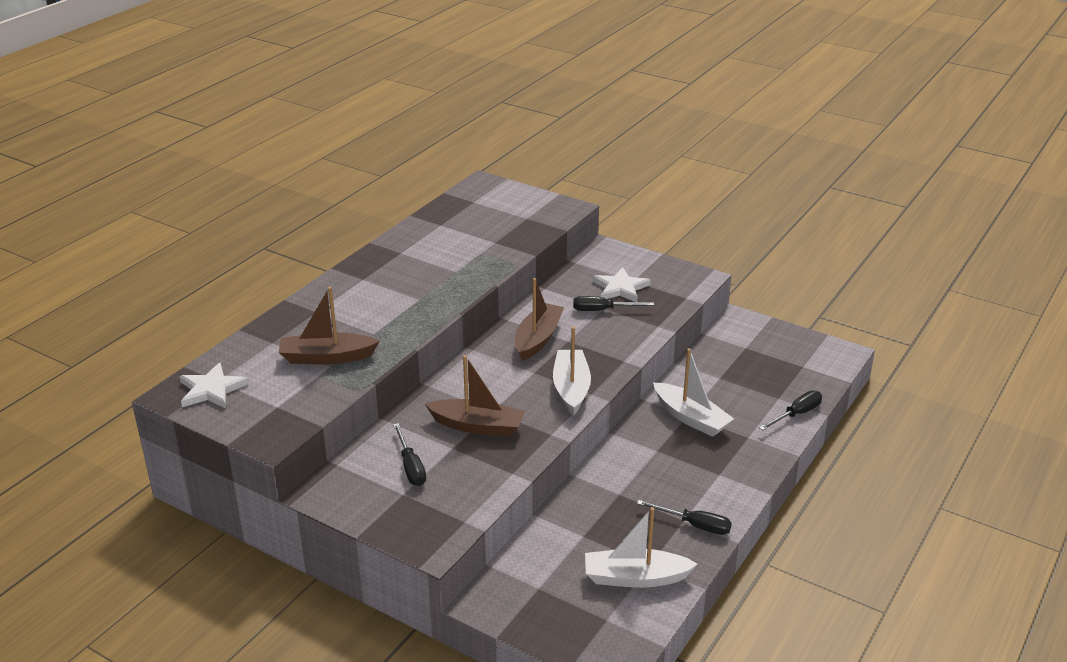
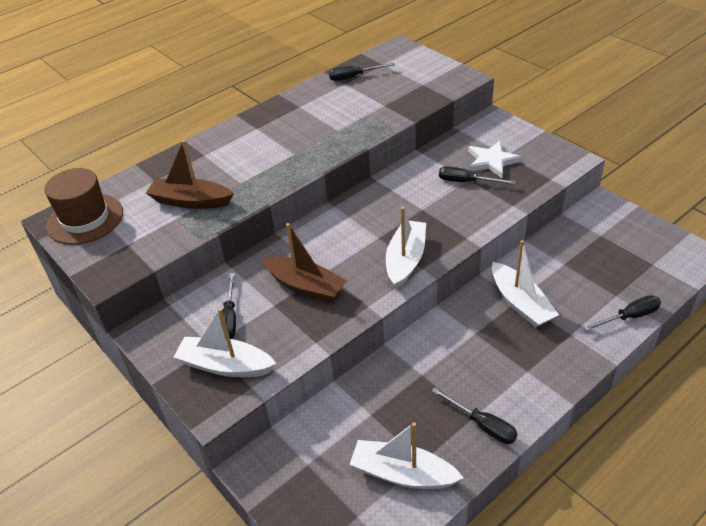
camera: 20 degrees right, 10 degrees up
white star [180,363,249,409] -> brown hat [44,168,123,245]
brown boat [515,278,564,361] -> none
none -> white boat [174,308,277,377]
none -> black screwdriver [329,63,395,81]

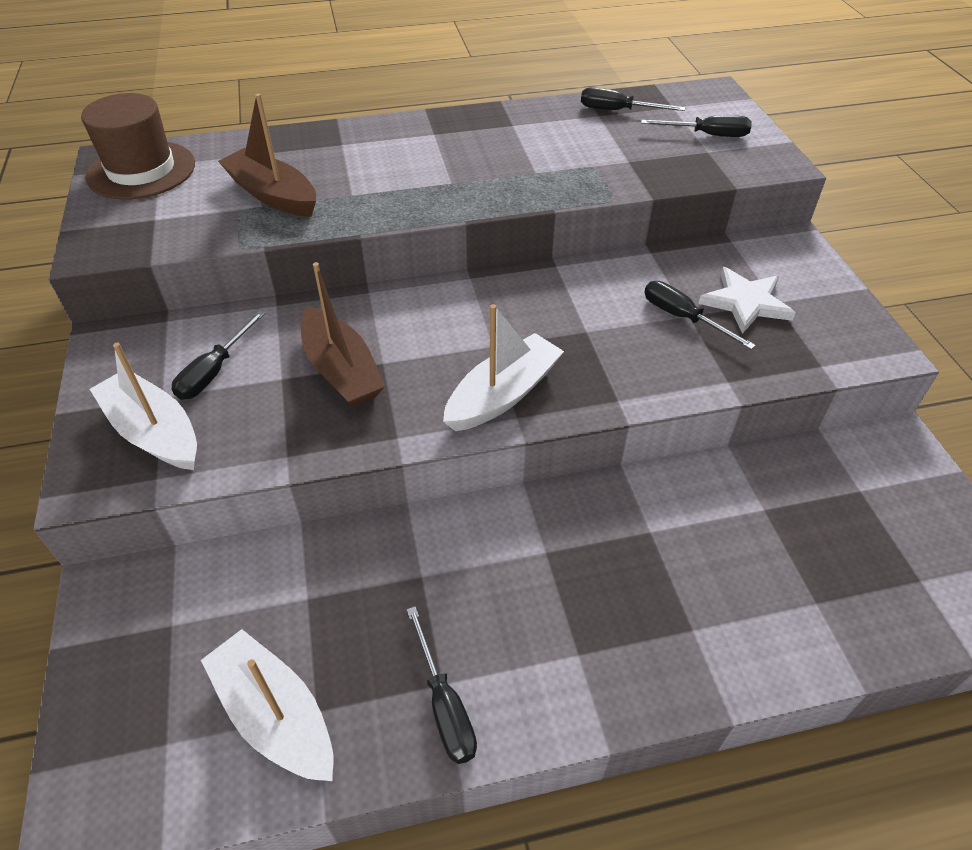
camera: 25 degrees right, 5 degrees up
white boat [492,240,559,327] -> none
black screwdriver [583,295,661,331] -> black screwdriver moved to [641,115,752,137]

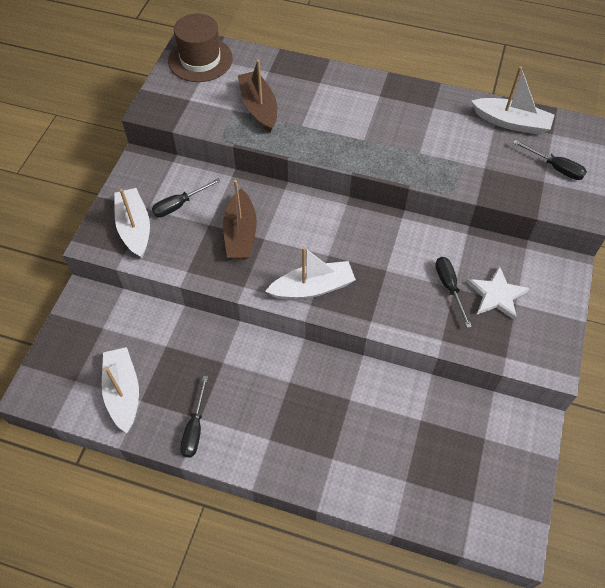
camera: 30 degrees right, 10 degrees up
black screwdriver [581,87,685,111] -> white boat [471,67,554,135]

